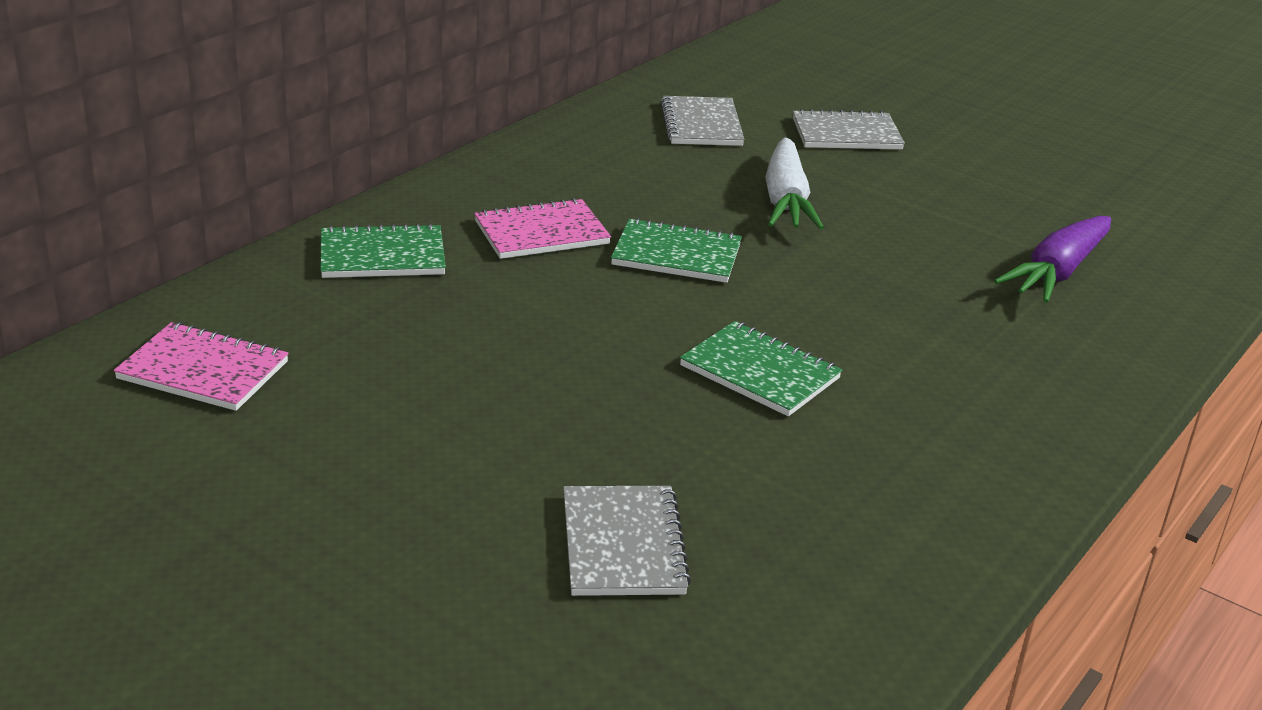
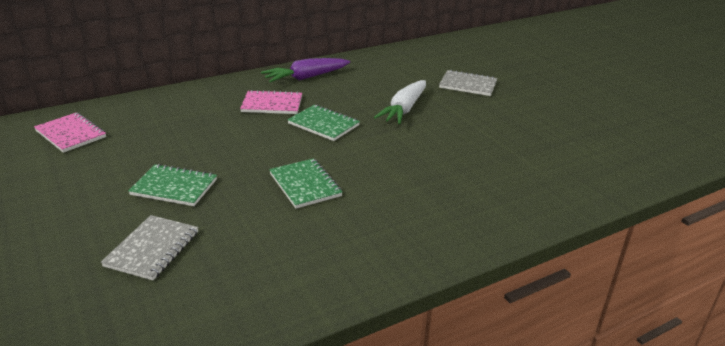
camera: 25 degrees right, 0 degrees up
green notebook [320,223,446,278] -> green notebook moved to [128,164,217,206]
grey notebook [661,96,745,146] -> none
purple carrot [994,216,1111,303] -> purple carrot moved to [261,58,350,83]

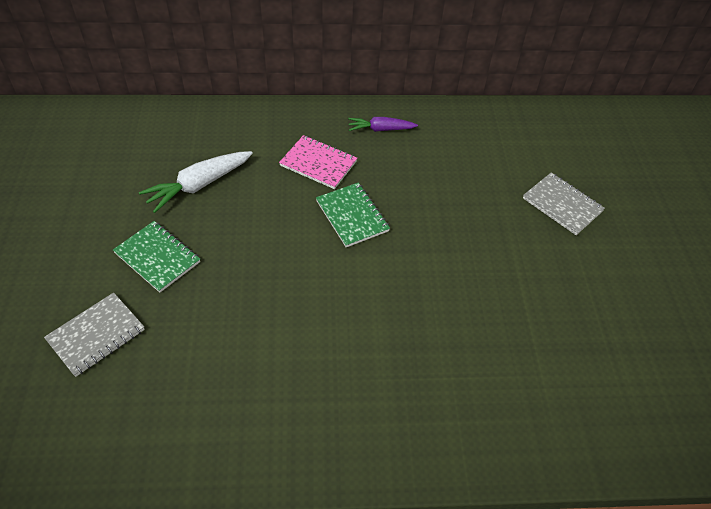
camera: 25 degrees right, 20 degrees up
pink notebook [34,112,106,153] -> none
purple carrot [261,58,350,83] -> purple carrot [348,117,418,132], size x0.64
green notebook [269,158,343,208] -> none
white carrot [374,80,426,124] -> white carrot moved to [139,151,253,213]

